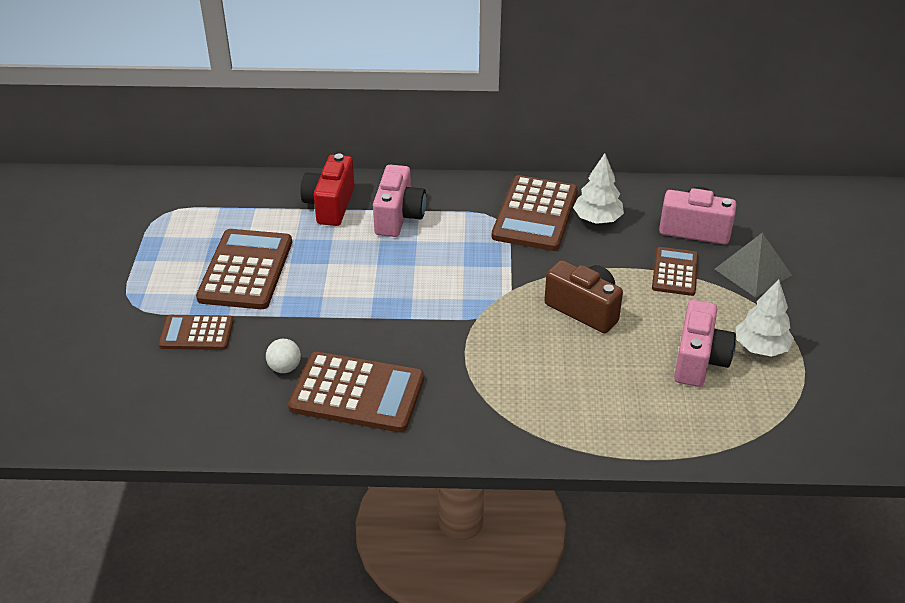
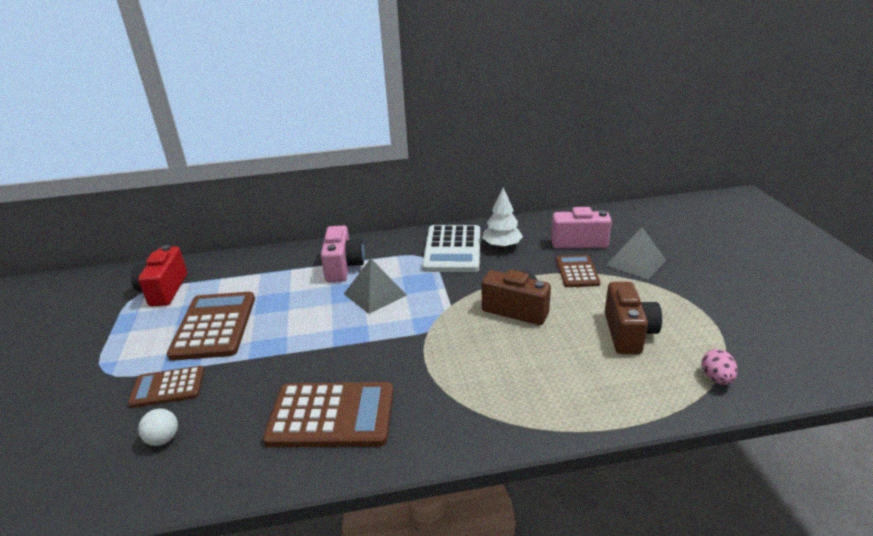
camera: 10 degrees left, 10 degrees down
white ball [266,339,301,373] -> white ball moved to [138,409,178,446]
red camera [301,154,355,226] -> red camera moved to [131,245,187,307]
brown calculator [492,175,578,251] -> white calculator [422,225,480,272]
pink camera [674,300,736,387] -> brown camera [605,282,662,354]
white tree [736,279,794,357] -> none
none -> grey pyramid [344,258,407,314]
none -> pink egg [701,349,737,385]

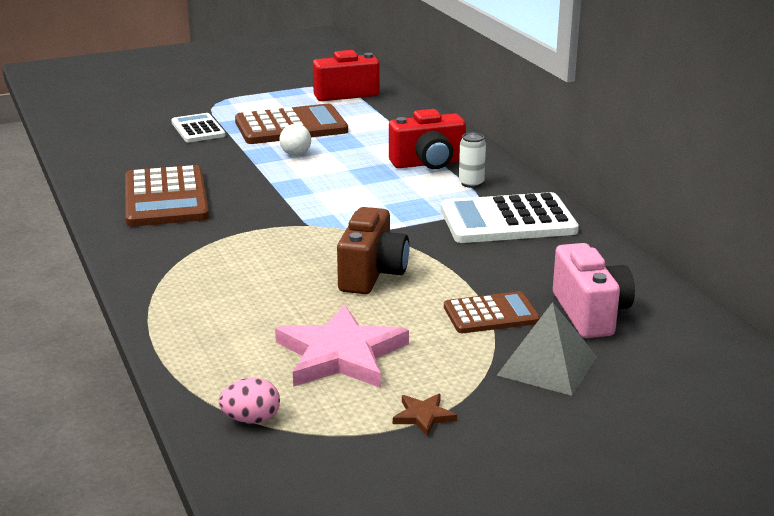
camera: 75 degrees right, 5 degrees down
brown calculator [128,366,204,408] -> white calculator [171,113,226,142]
white ball [138,409,178,446] -> white ball moved to [279,124,311,156]
pink camera [321,225,365,282] -> red camera [389,109,466,169]
grey pyramid [344,258,407,314] -> none
white tree [482,187,523,248] -> none
brown camera [605,282,662,354] -> pink star [275,304,409,388]
none -> brown star [393,394,457,437]
none -> white can [459,133,486,188]

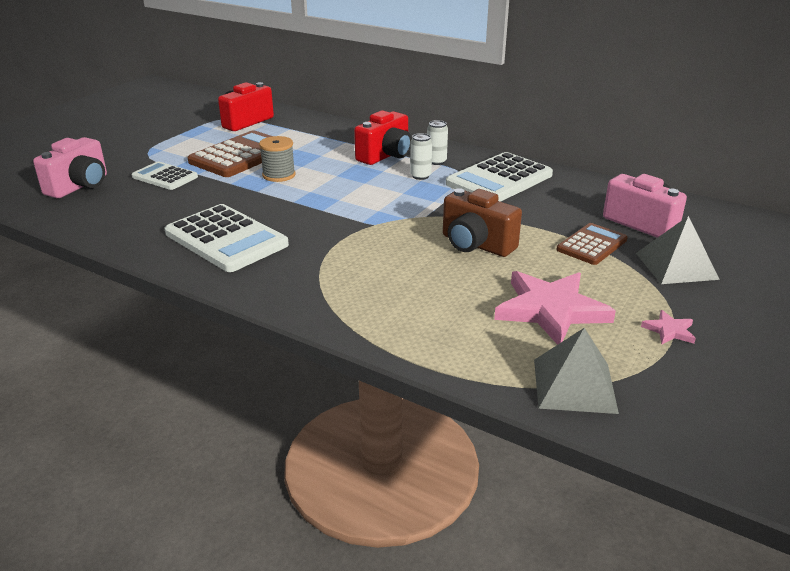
camera: 35 degrees left, 5 degrees up
brown calculator [125,165,209,227] -> white calculator [165,204,289,272]
pink egg [218,378,280,424] -> grey pyramid [534,328,619,414]
white ball [279,124,311,156] -> grey spool [259,136,296,182]
brown camera [337,207,409,294] -> brown camera turned 150 degrees clockwise [443,188,522,257]
brown star [393,394,457,437] -> pink star [641,310,696,344]
none -> pink camera [33,137,107,198]
none -> white can [410,133,432,180]

